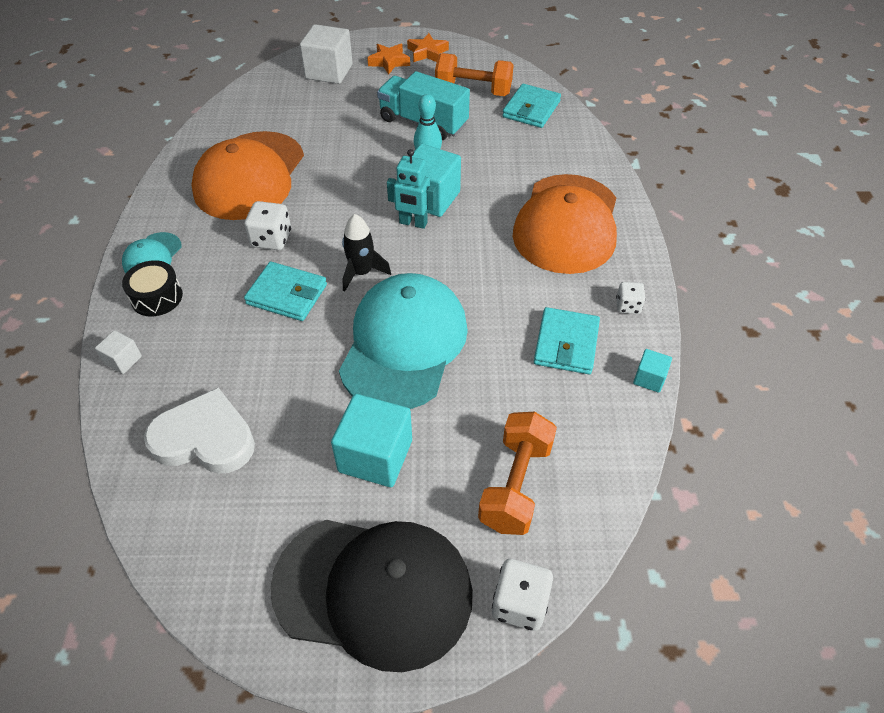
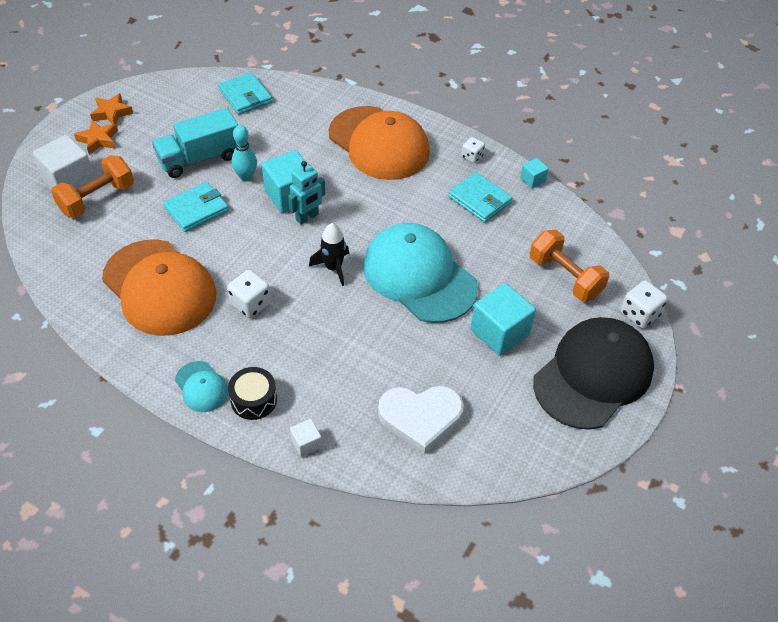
camera: 60 degrees left, 0 degrees up
white heart [144,388,255,474] -> white heart turned 135 degrees counterclockwise [378,386,464,454]
turquoise wallet [244,262,327,321] -> turquoise wallet moved to [163,182,229,232]
orange dumbbell [435,53,514,96] -> orange dumbbell moved to [51,155,134,218]

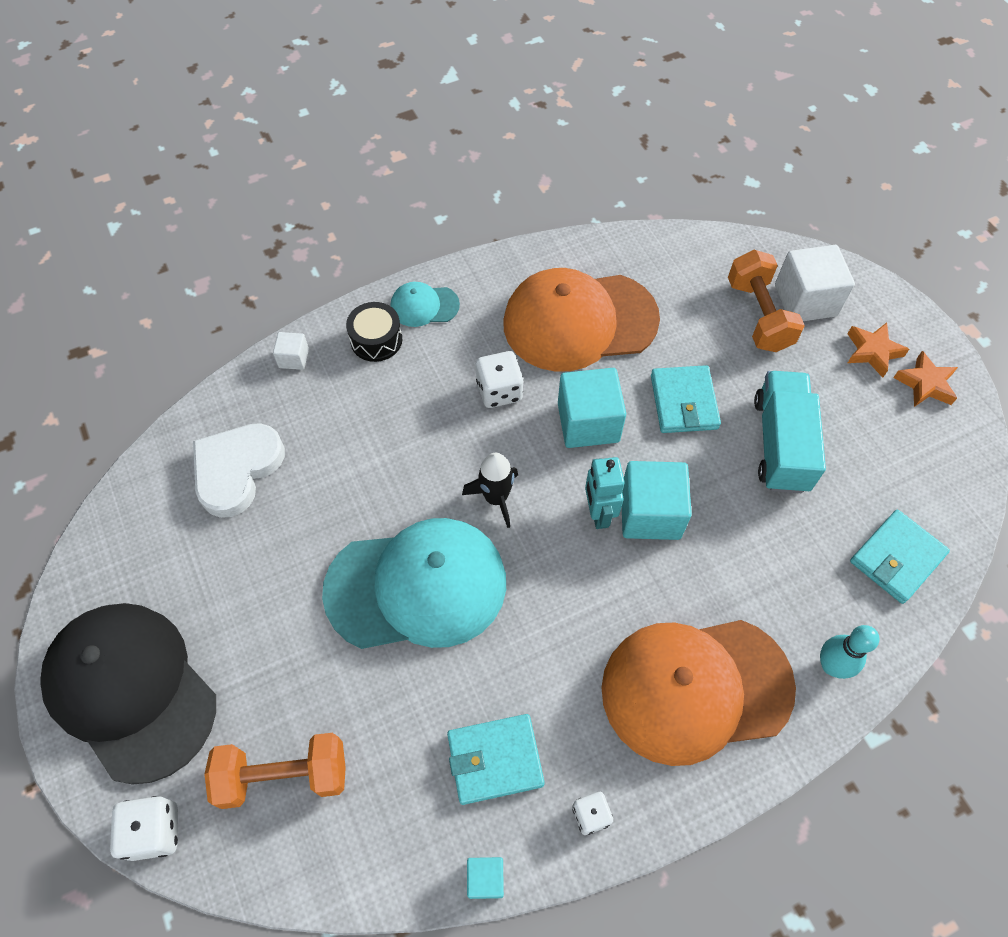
camera: 125 degrees right, 10 degrees up
turquoise wallet [218,72,272,115] -> turquoise wallet turned 45 degrees counterclockwise [850,510,950,604]
turquoise bowling pin [232,125,257,181] -> turquoise bowling pin moved to [820,625,879,679]
turquoise cube [470,283,536,356] -> turquoise cube moved to [558,368,626,448]
black cap [533,317,654,430] -> black cap turned 150 degrees clockwise [40,603,216,785]

